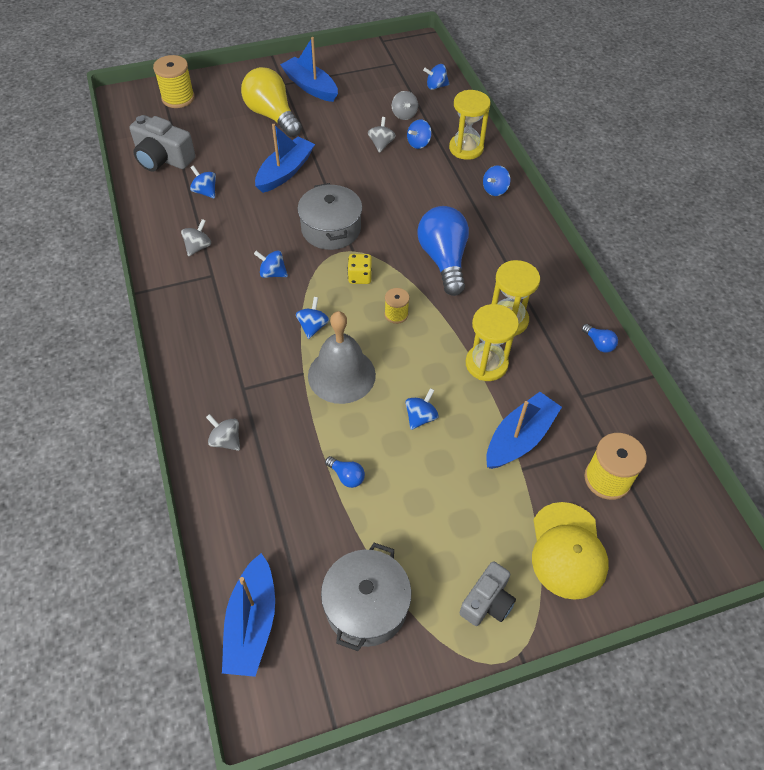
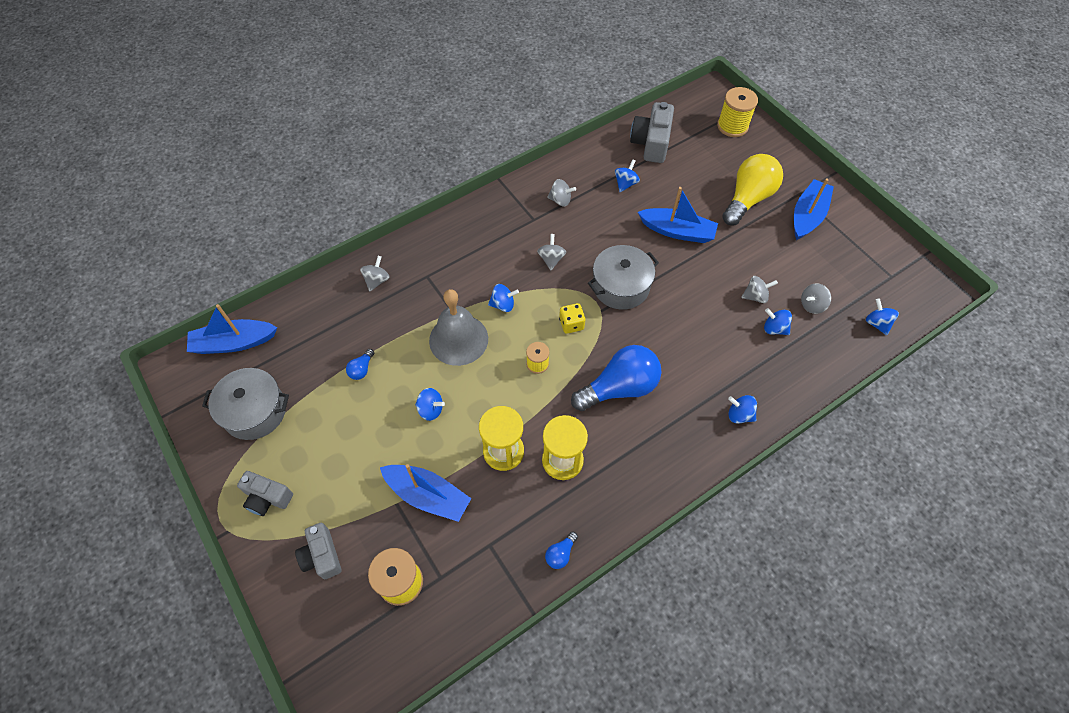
camera: 75 degrees right, 5 degrees up
blue spinning top [254,250,288,278] -> grey spinning top [537,234,566,270]
yellow hourglass [449,90,491,160] -> none
yellow cap [532,502,609,600] -> grey camera [295,523,341,580]

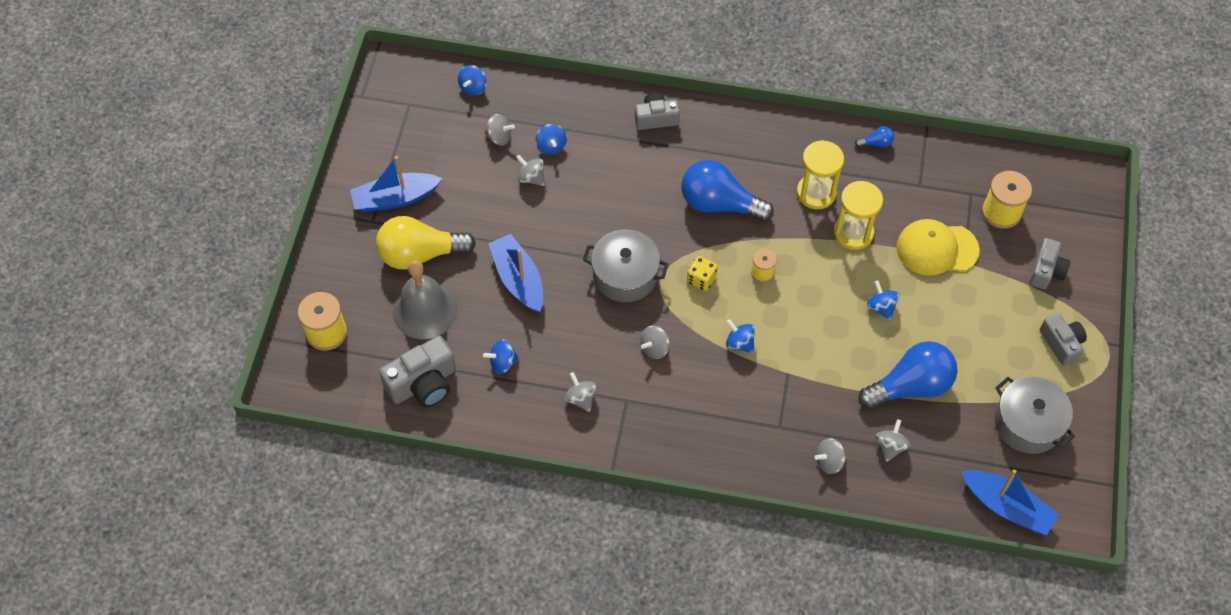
camera: 135 degrees left, 0 degrees up
blue light bulb [346,349,374,380] -> blue light bulb [858,341,957,409], size x2.40
blue boat [380,464,472,522] -> yellow cap [896,219,980,276]
grey bell [429,289,488,366] -> grey bell moved to [393,260,458,339]
blue spinning top [728,395,757,424] -> grey camera [635,92,680,130]
none -> grey spinning top [876,419,910,462]

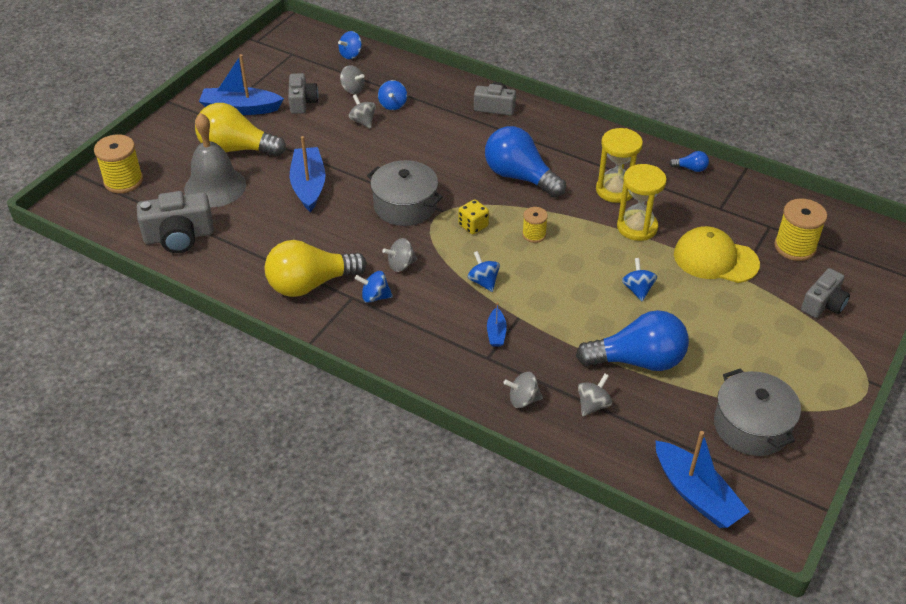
camera: 20 degrees right, 15 degrees down
blue spinning top [483,339,520,374] -> blue spinning top moved to [355,271,393,303]
grey spinning top [564,372,596,412] -> yellow light bulb [265,240,367,297]
grey camera [1040,313,1087,366] -> grey camera moved to [288,73,319,114]
none -> blue boat [487,302,507,347]

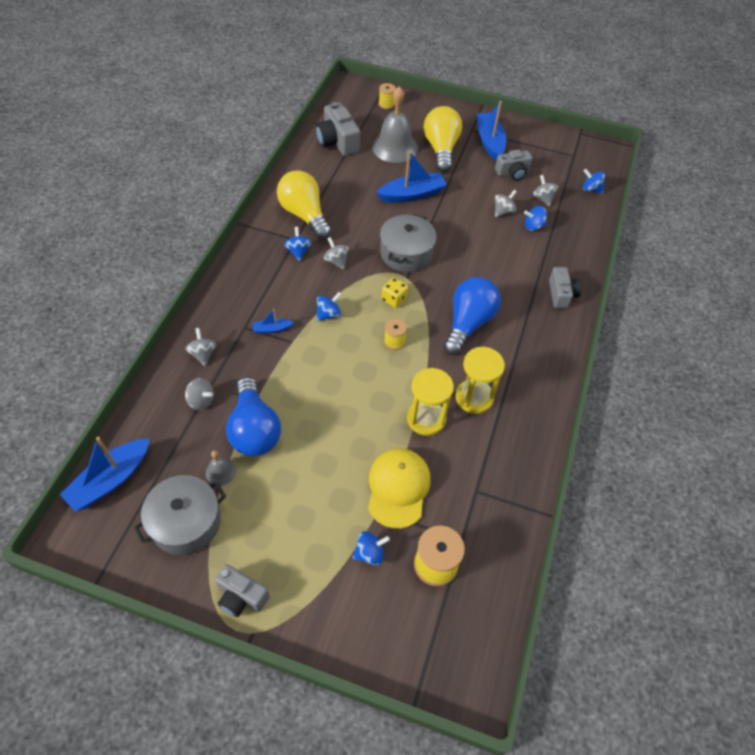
camera: 75 degrees right, 10 degrees up
yellow spool [94,135,143,193] -> yellow spool [379,83,396,109], size x0.59
grey spinning top [340,65,365,94] -> grey spinning top turned 135 degrees clockwise [533,175,558,206]
blue spinning top [622,258,657,301] -> blue spinning top moved to [352,531,390,565]
blue light bulb [669,151,709,172] -> none
grey camera [801,268,850,318] -> grey camera moved to [215,564,270,617]
none -> grey bell [206,450,236,486]

